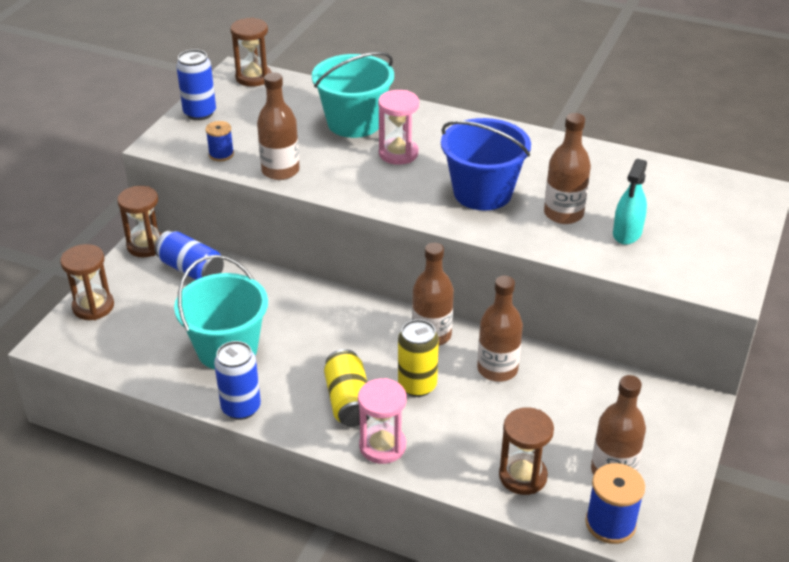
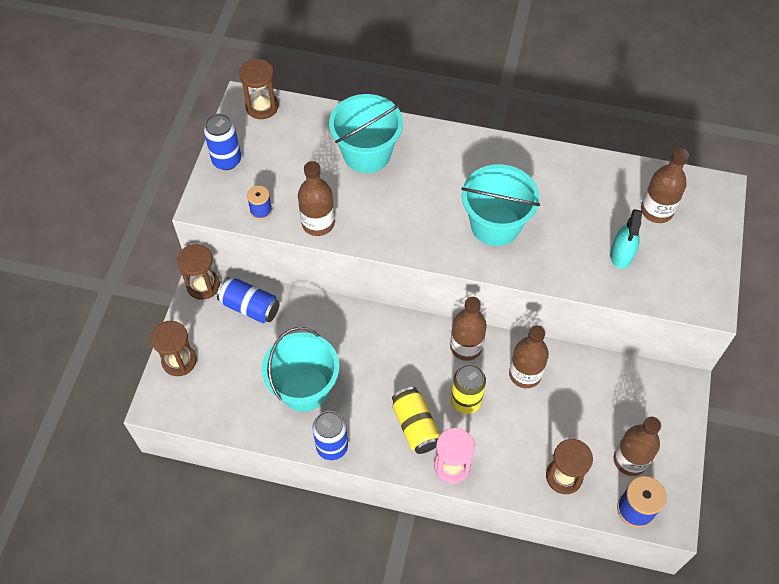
camera: 10 degrees left, 20 degrees up
pink hourglass [378,90,419,165] -> none
blue bucket [441,118,531,211] -> turquoise bucket [461,164,540,246]
brown bottle [544,113,591,224] -> brown bottle moved to [641,148,689,223]

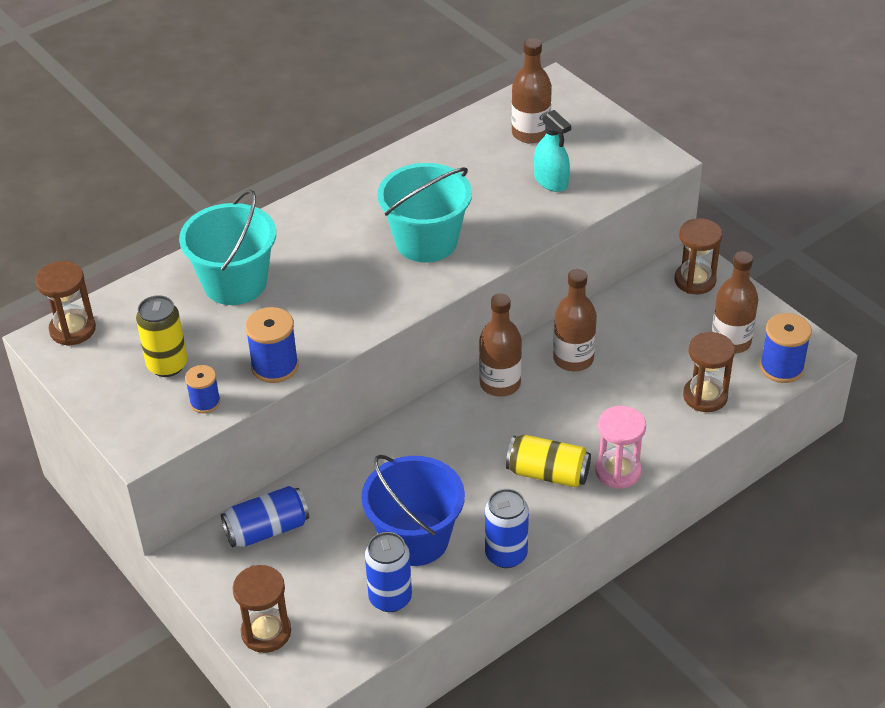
camera: 50 degrees left, 15 degrees down
brown hourglass [177,244,220,300] -> brown hourglass moved to [675,218,722,294]
blue can [204,114,241,170] -> blue can moved to [365,532,412,612]
turquoise bucket [262,327,339,412] -> blue bucket [361,455,465,566]
brown bottle [298,161,335,236] -> blue spool [245,307,299,383]
yellow can [451,364,486,414] -> yellow can moved to [136,295,187,377]

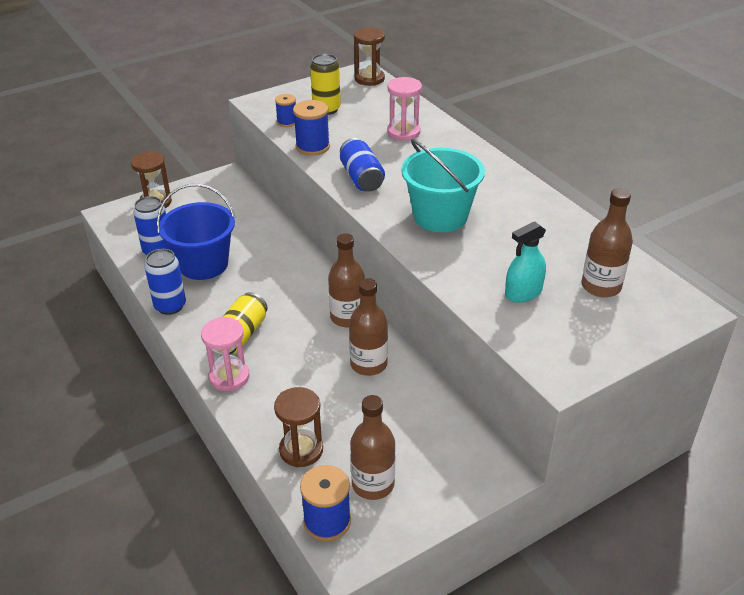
camera: 95 degrees right, 5 degrees down
turquoise bucket [179,189,276,305] -> pink hourglass [387,77,422,141]
blue can [221,486,309,547] -> blue can moved to [340,138,385,192]
brown hourglass [675,218,722,294] -> none

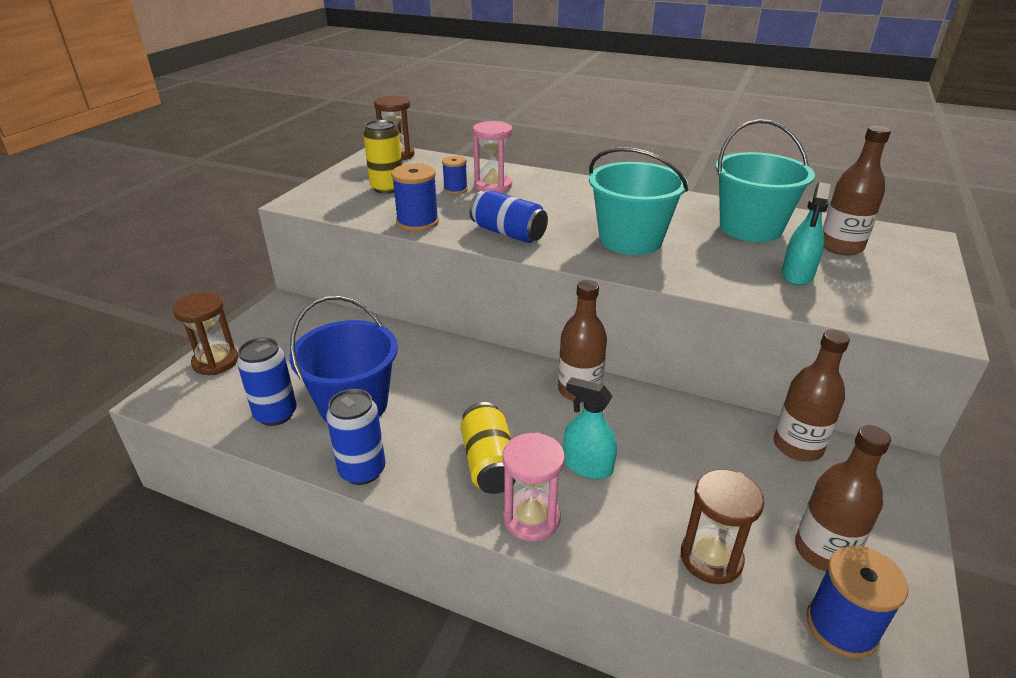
camera: 35 degrees left, 5 degrees down
blue spool [275,94,296,127] -> blue spool moved to [442,156,468,194]
brown bottle [349,278,388,376] -> brown bottle moved to [774,329,850,461]
none -> turquoise spray bottle [563,377,617,479]
none -> turquoise bucket [715,119,815,242]

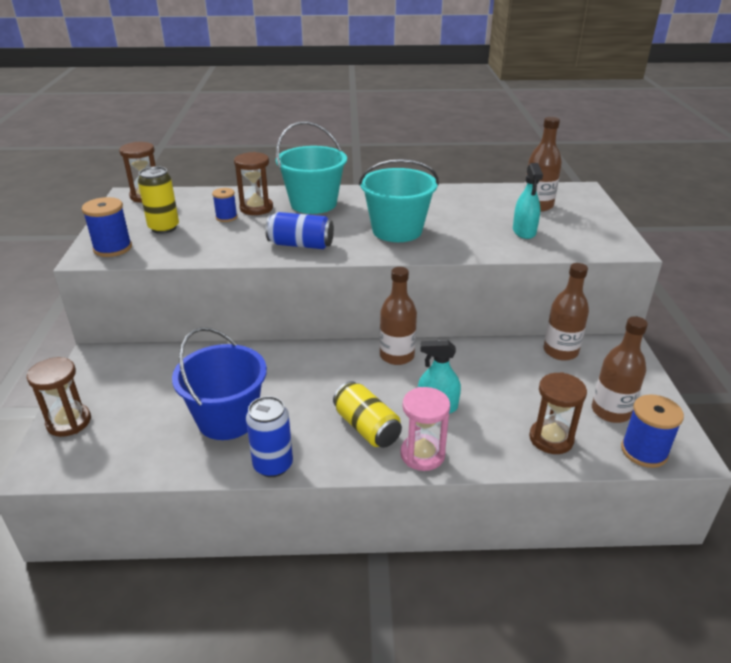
camera: 25 degrees left, 0 degrees up
blue can [237,337,297,426] -> none
blue spool [391,163,439,231] -> blue spool moved to [82,197,132,257]
pink hourglass [473,121,512,193] -> brown hourglass [234,152,273,215]
turquoise bucket [715,119,815,242] -> turquoise bucket moved to [276,121,347,214]

